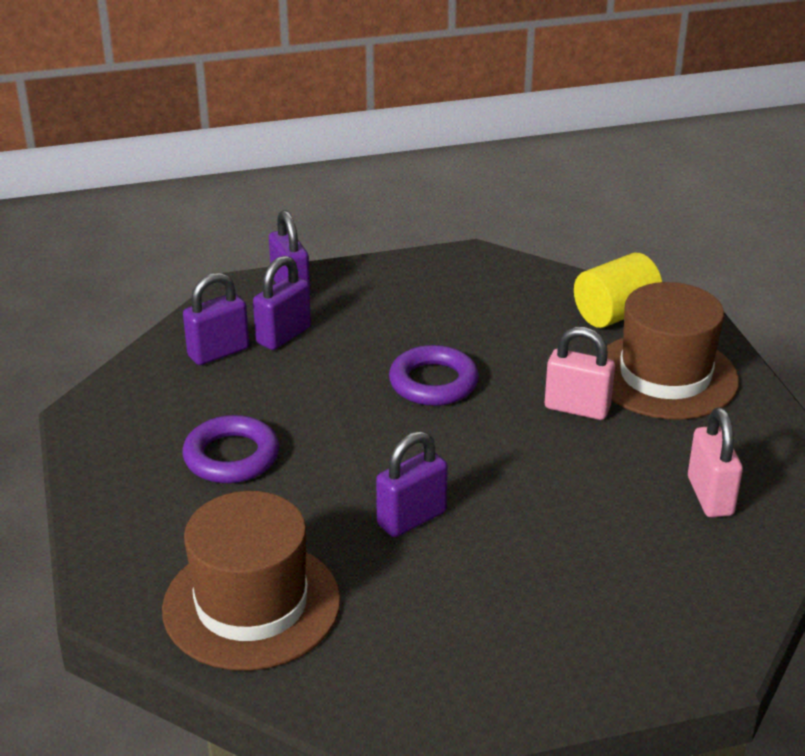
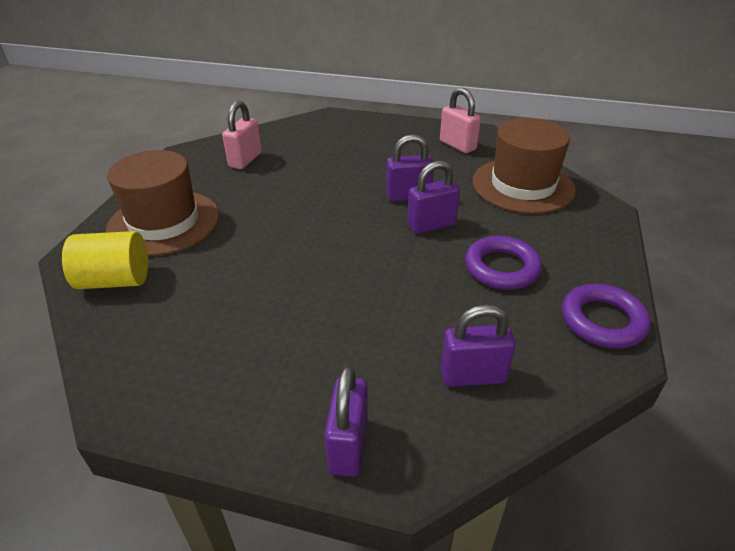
camera: 150 degrees left, 5 degrees up
purple padlock [253,256,311,350] -> purple padlock moved to [407,161,460,234]
purple ring [389,345,479,406] -> purple ring moved to [562,284,651,348]
pink padlock [545,327,615,420] -> pink padlock moved to [440,88,481,153]

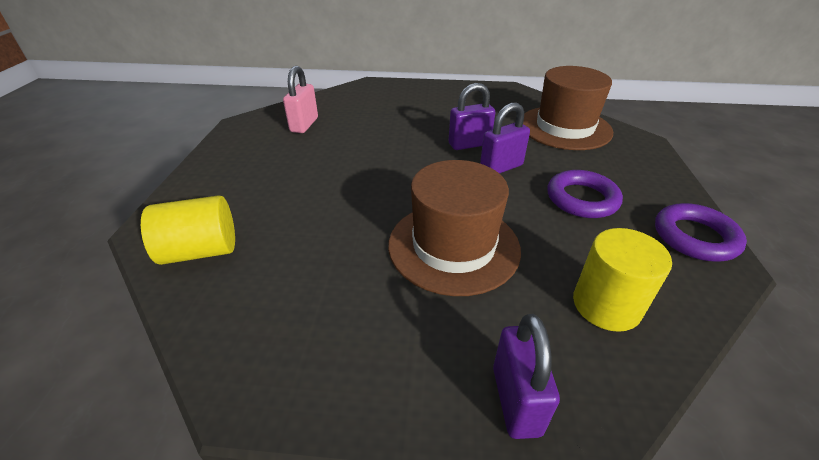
camera: 10 degrees left, 0 degrees up
brown hat [106,150,219,256] -> brown hat moved to [388,160,521,296]
pink padlock [440,88,481,153] -> none
purple padlock [441,304,516,387] -> yellow cylinder [573,228,672,332]

